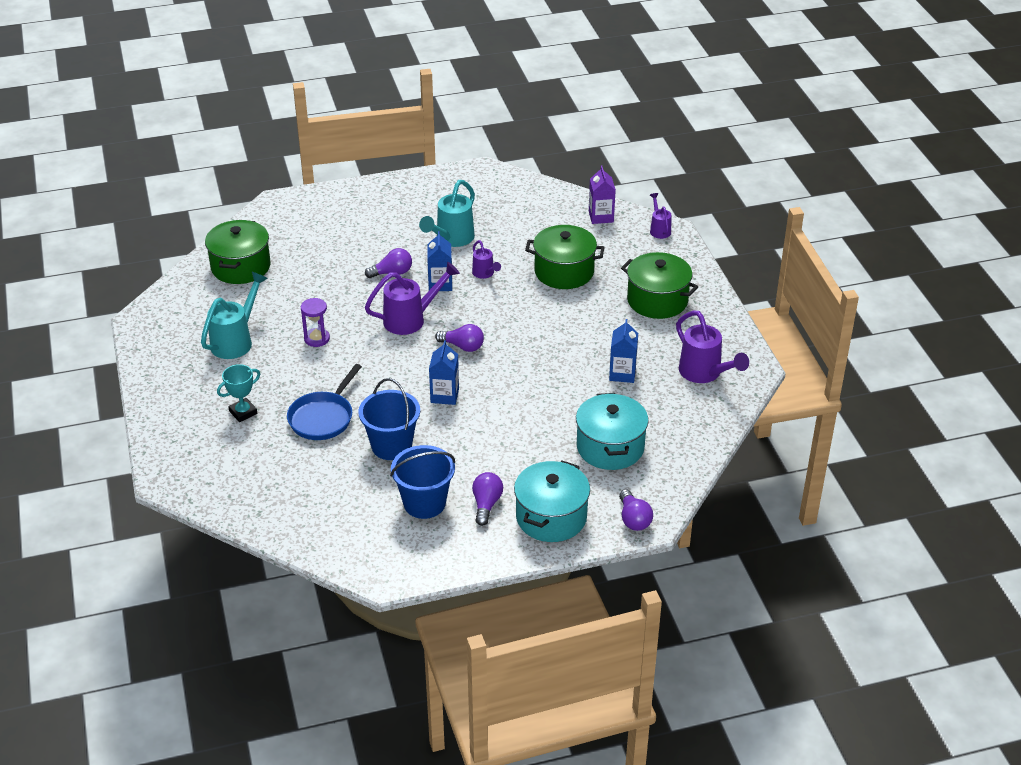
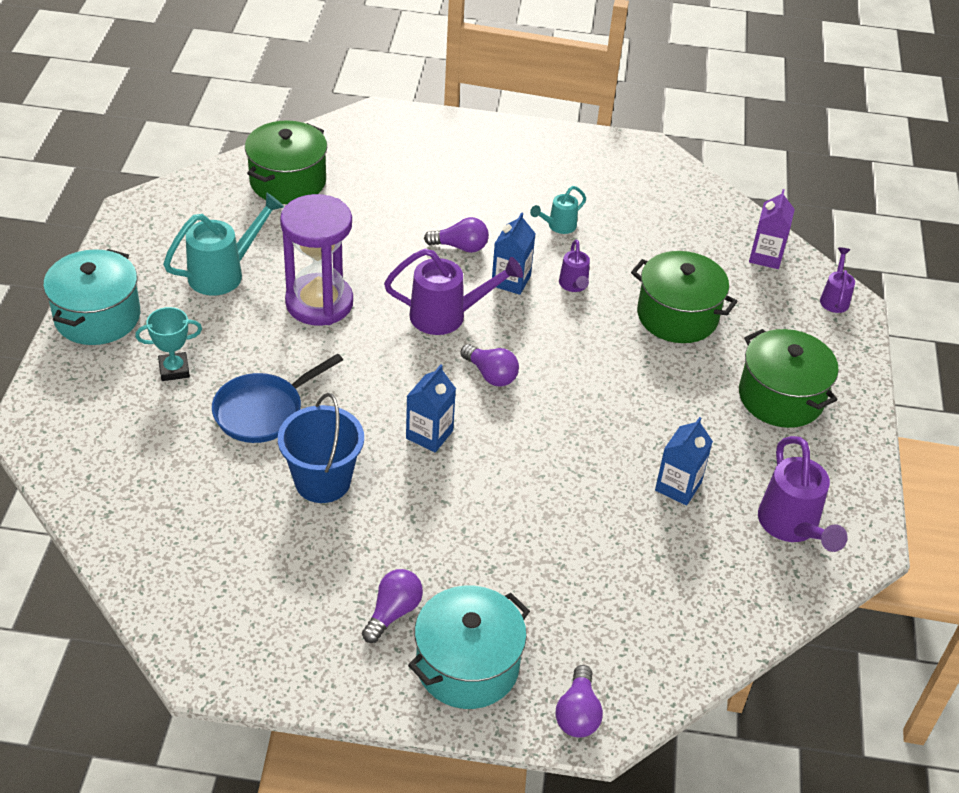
camera: 20 degrees right, 5 degrees up
purple hourglass [301,298,330,347] -> purple hourglass [280,194,353,326], size x1.99
blue bucket [390,445,455,519] -> none
turquoise watering can [419,180,475,247] -> turquoise watering can [530,186,586,234], size x0.56
turquoise pot [576,393,649,470] -> turquoise pot moved to [43,249,140,345]

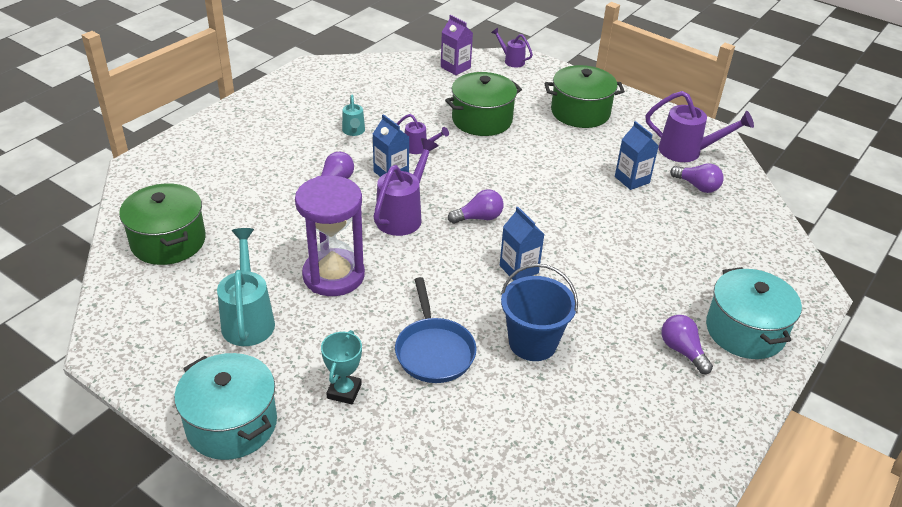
camera: 60 degrees left, 5 degrees down
purple light bulb [556,665,603,738] -> purple light bulb moved to [670,163,723,193]

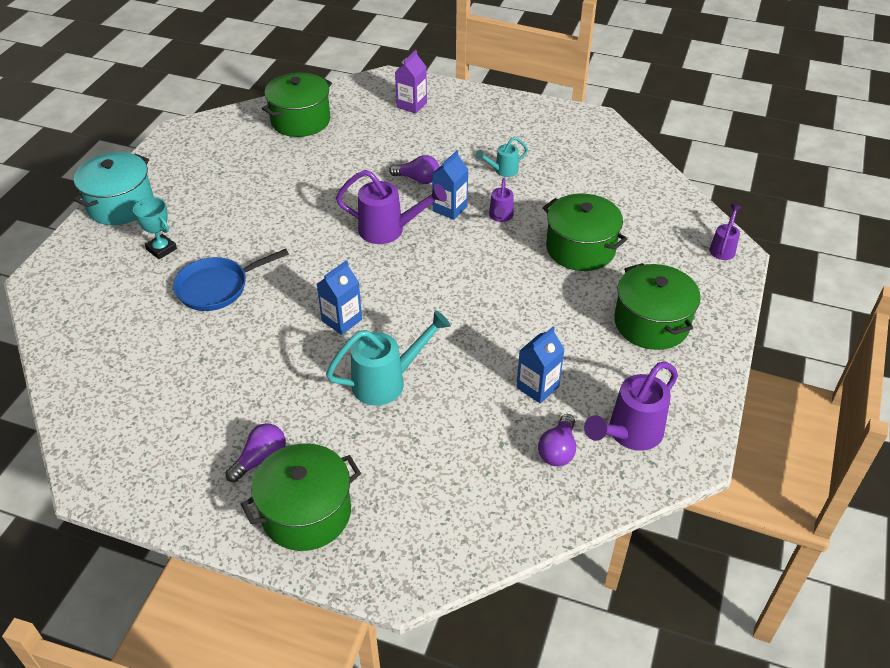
camera: 75 degrees right, 5 degrees up
turquoise watering can [217,228,275,346] -> turquoise watering can moved to [326,310,451,406]
purple hourglass [295,176,365,296] -> none
turquoise trophy [321,330,362,405] -> turquoise trophy turned 45 degrees clockwise [133,197,177,259]
purple carton [441,15,473,75] -> purple carton moved to [395,50,427,113]
purple light bulb [448,189,504,224] -> none
blue bucket [501,264,578,361] -> none
purple watering can [646,91,754,162] -> purple watering can turned 45 degrees clockwise [584,362,678,451]
turquoise pot [706,267,802,359] -> green pot [241,443,361,551]

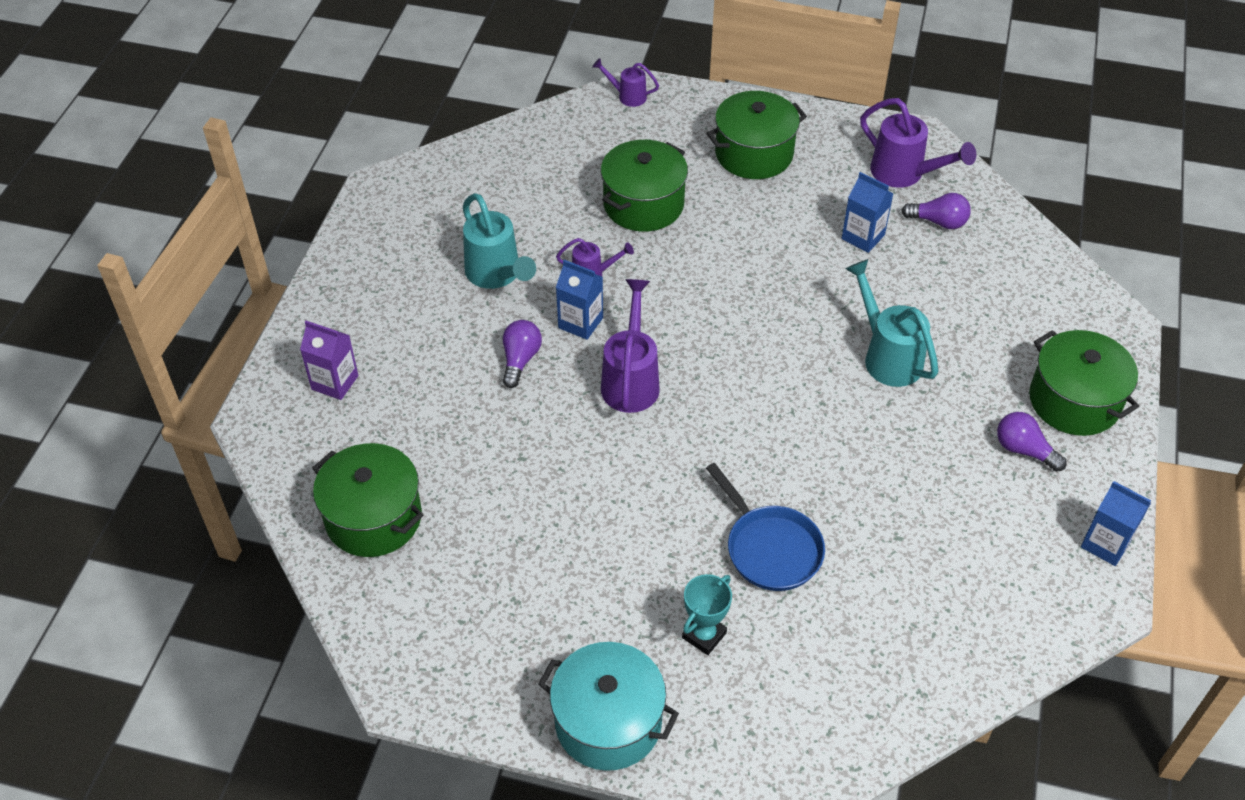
camera: 95 degrees left, 5 degrees up
blue carton [317,260,362,335] -> blue carton moved to [1081,481,1151,566]
turquoise watering can [475,137,528,177] -> turquoise watering can [463,193,536,289], size x1.78

